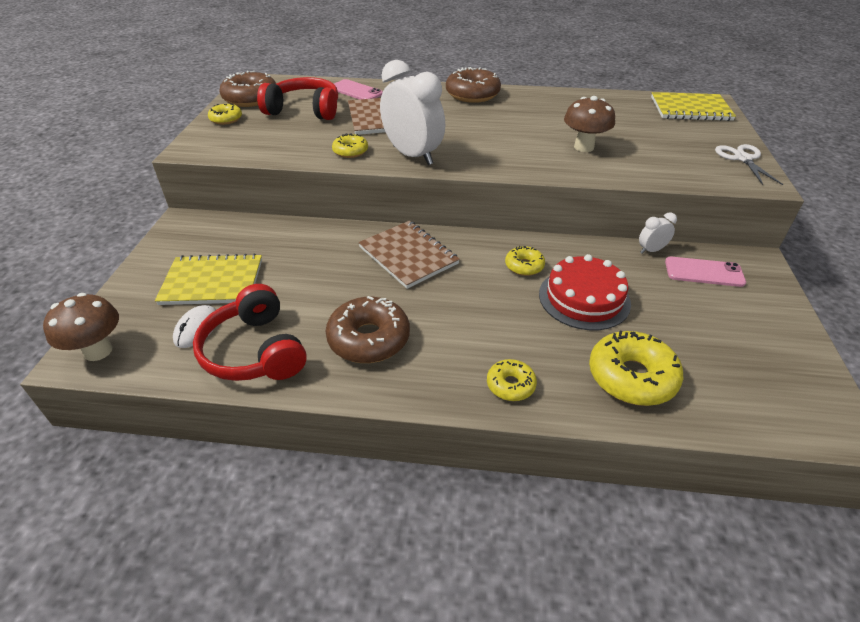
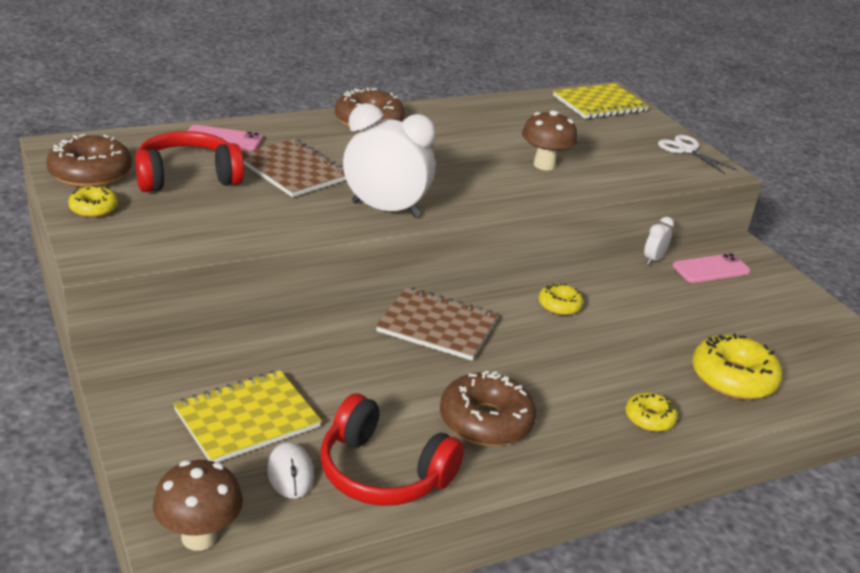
camera: 35 degrees left, 10 degrees down
yellow donut [332,134,368,158] -> none
red cake [539,254,631,330] -> none

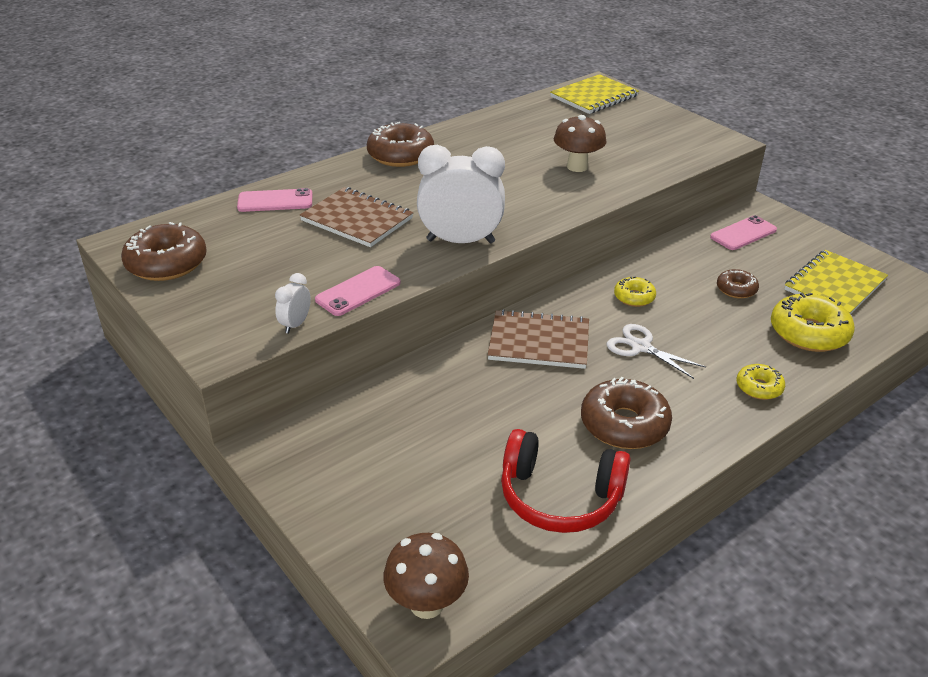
camera: 10 degrees left, 5 degrees up
yellow donut [68,185,118,218] -> none
red headphones [135,131,244,192] -> none
yellow notebook [173,370,322,463] -> yellow notebook moved to [785,250,888,315]
white mouse [267,442,314,499] -> none
white clock [644,217,674,265] -> white clock moved to [275,273,311,334]
white scissors [658,135,738,173] -> white scissors moved to [607,324,706,379]
none -> pink phone [315,266,401,316]
none -> brown donut [717,269,759,299]

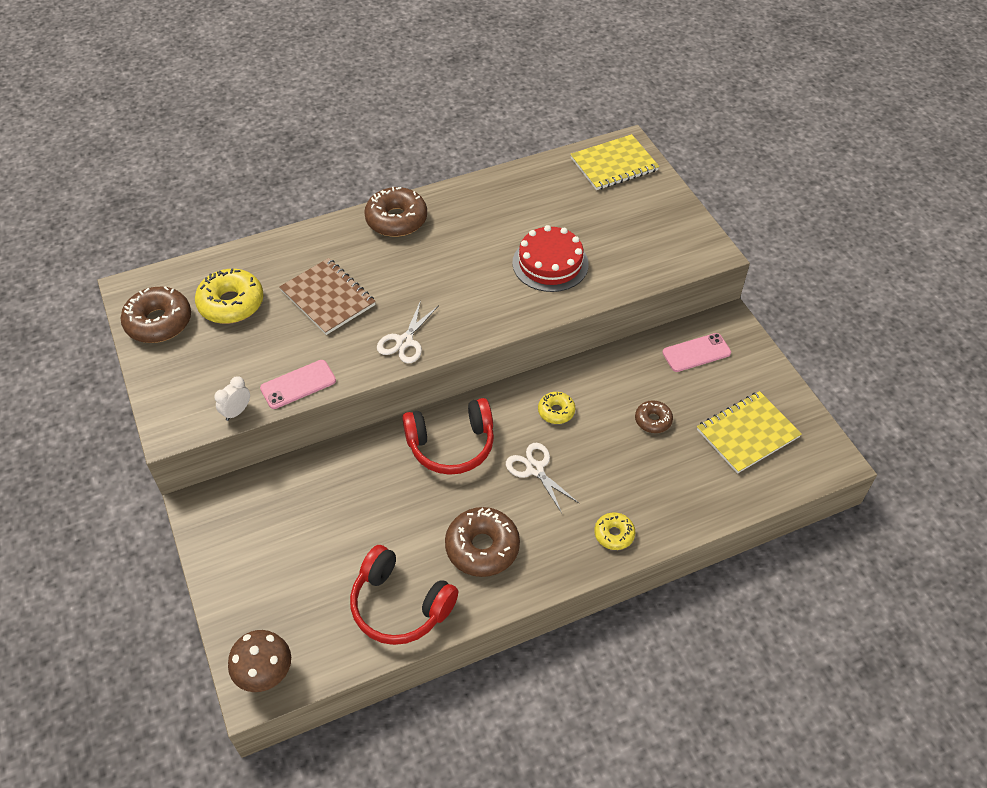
camera: 15 degrees right, 15 degrees up
pink phone [237,188,312,212] -> none
white clock [417,145,505,244] -> white scissors [377,300,439,363]
brown notebook [488,309,589,369] -> red headphones [402,398,494,475]
brown mushroom [554,115,607,172] -> red cake [512,225,589,292]
yellow donut [771,293,855,352] -> yellow donut moved to [195,269,264,324]

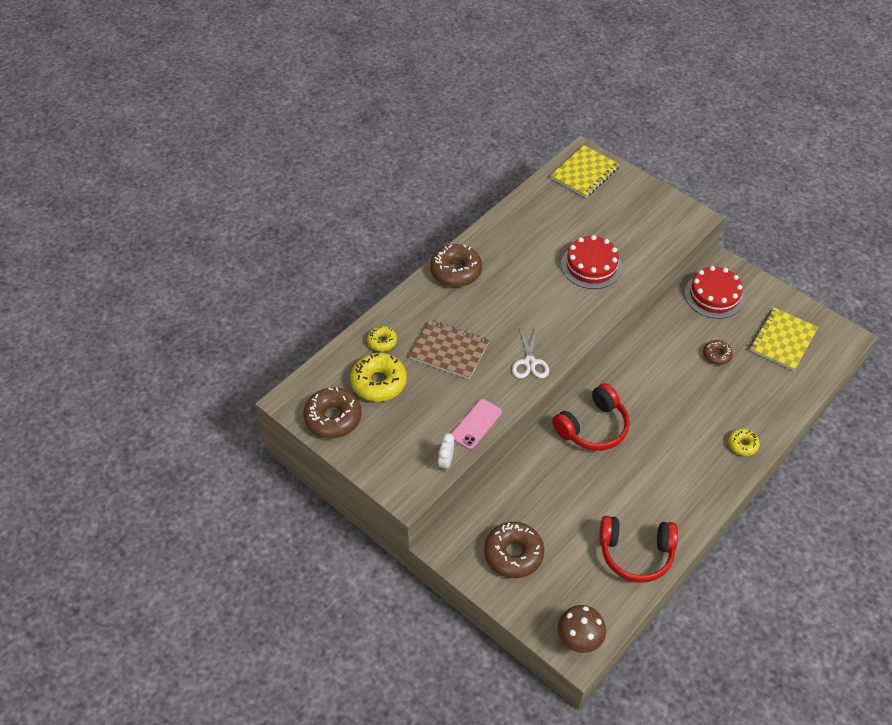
camera: 25 degrees left, 0 degrees up
brown donut [445,507,520,577] -> brown donut moved to [484,522,544,578]
white scissors [506,443,579,513] -> none
yellow donut [538,392,575,424] -> yellow donut moved to [367,326,397,351]
pink phone [662,333,731,372] -> red cake [685,266,745,319]

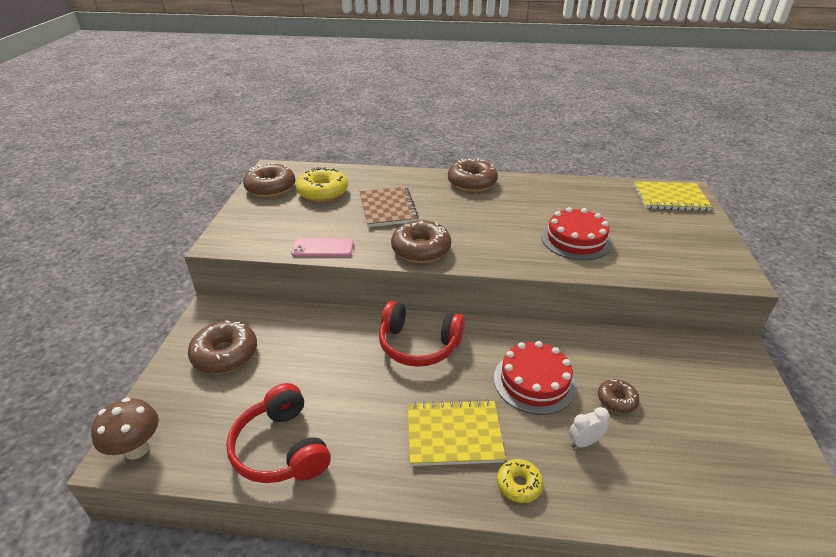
camera: 55 degrees right, 15 degrees down
yellow donut [367,326,397,351] -> none
white clock [438,433,454,472] -> white clock moved to [569,407,609,448]
white scissors [512,327,549,378] -> brown donut [391,220,451,263]
red cake [685,266,745,319] -> red cake moved to [494,341,576,415]
yellow notebook [749,308,818,371] -> yellow notebook moved to [408,399,506,466]

